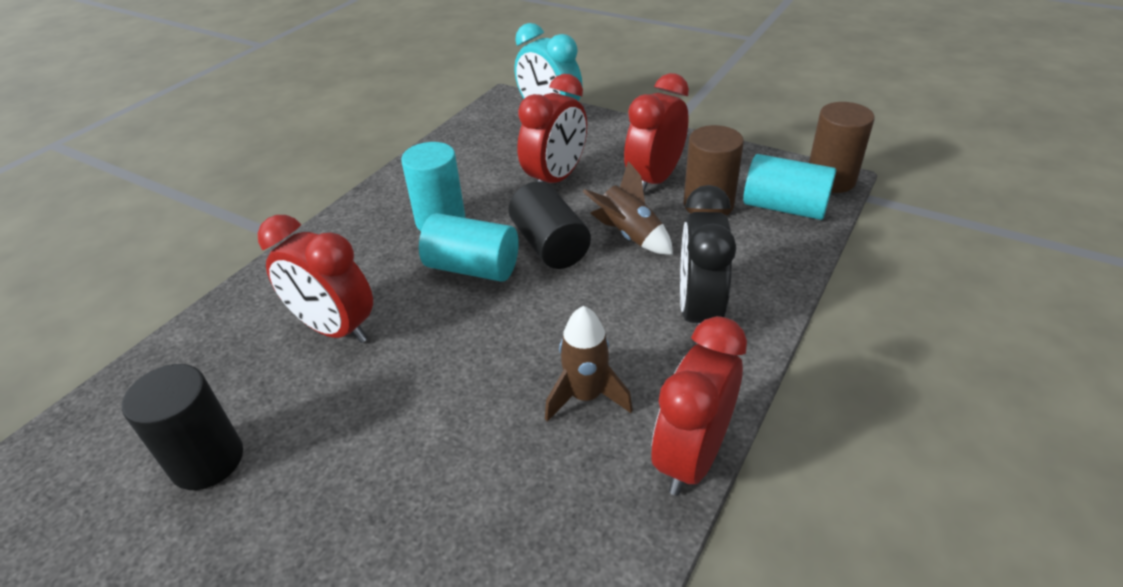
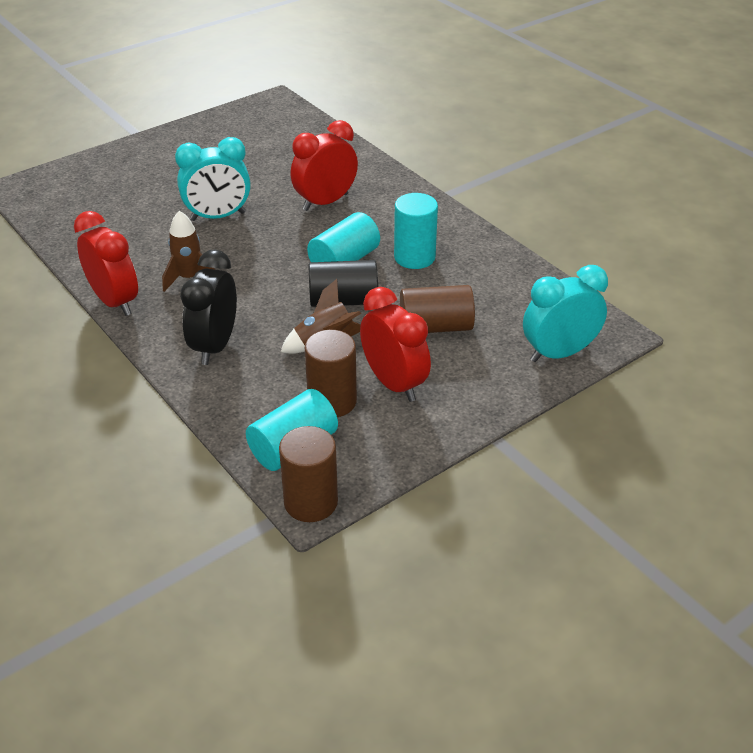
camera: 110 degrees right, 0 degrees up
black cylinder [122,364,243,490] -> none
red clock [517,74,587,183] -> brown cylinder [400,285,475,333]
black clock [680,185,736,326] -> black clock turned 105 degrees counterclockwise [180,250,237,365]
none -> turquoise clock [175,137,251,221]

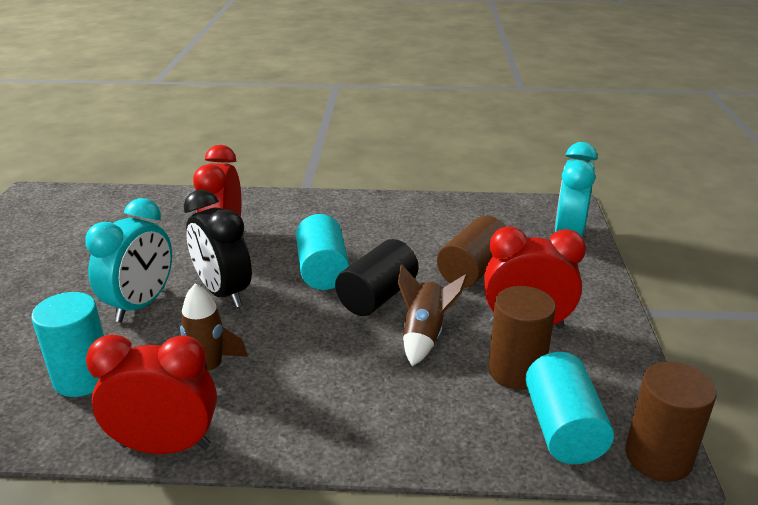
camera: 50 degrees left, 10 degrees down
black clock [180,250,237,365] -> black clock moved to [184,189,252,308]
turquoise cylinder [394,193,438,269] -> turquoise cylinder moved to [31,292,104,397]

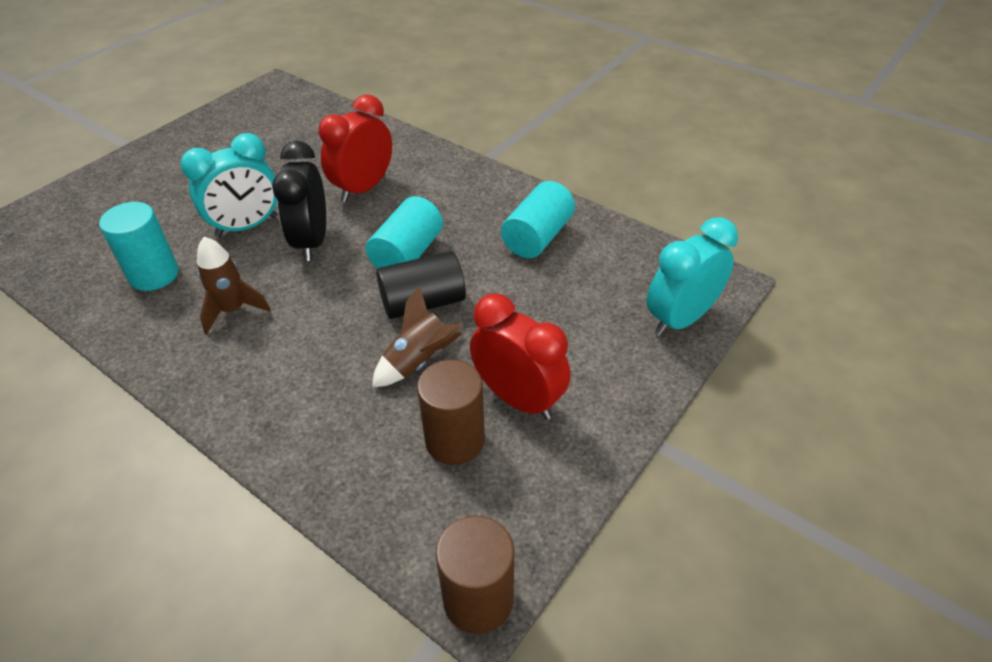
camera: 35 degrees right, 15 degrees up
red clock [86,334,217,454] -> none
brown cylinder [437,216,506,288] -> none
turquoise cylinder [525,352,614,464] -> turquoise cylinder moved to [501,181,575,258]

